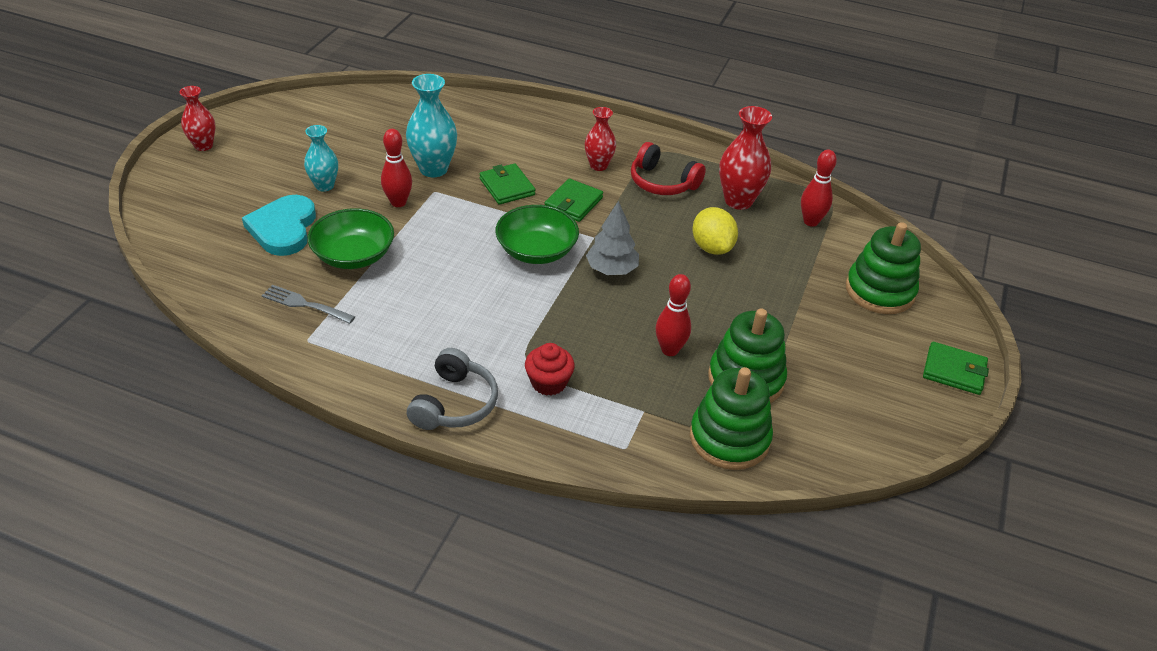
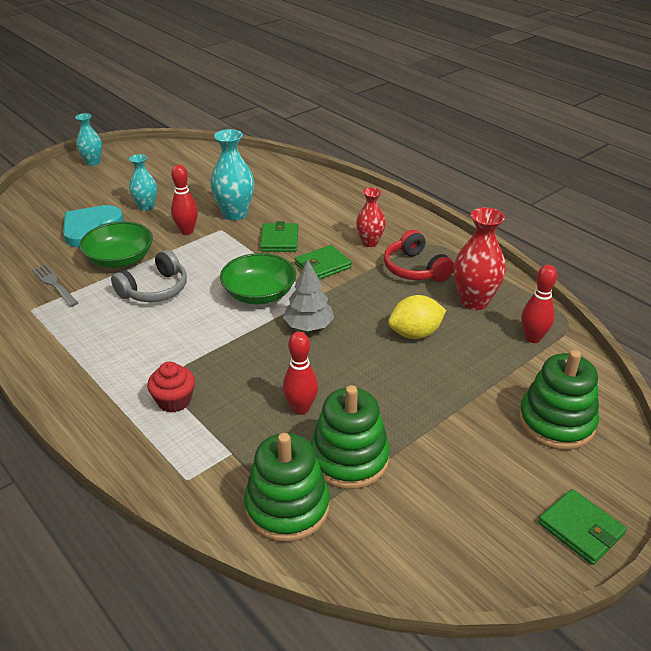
camera: 30 degrees right, 5 degrees down
red vase [180,86,216,151] -> turquoise vase [75,113,102,166]
grey headphones [407,348,498,430] -> grey headphones moved to [111,250,187,302]
yellow lemon [692,207,738,255] -> yellow lemon turned 60 degrees clockwise [388,295,446,339]

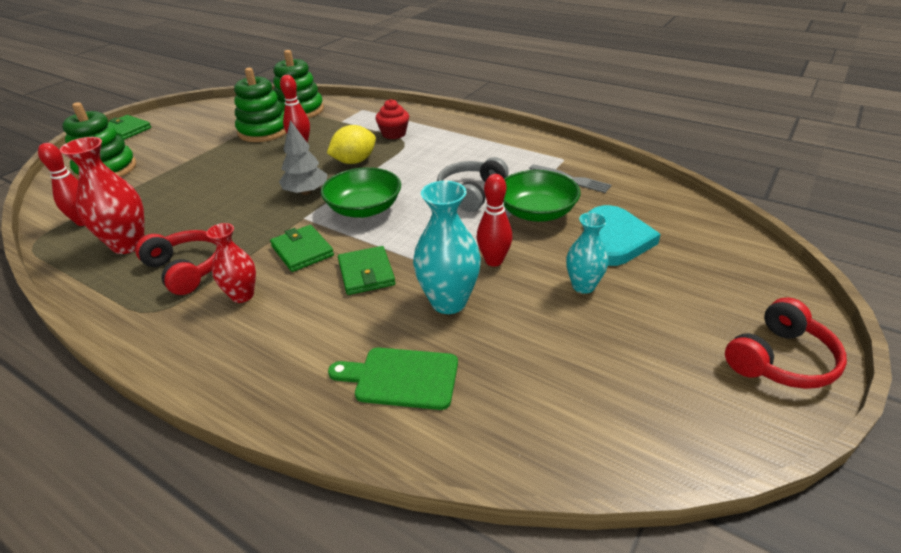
camera: 165 degrees right, 0 degrees up
turquoise vase [75,113,102,166] -> red headphones [725,297,847,389]
green wallet [295,245,352,280] -> green wallet turned 75 degrees counterclockwise [270,225,334,272]
yellow lemon [388,295,446,339] -> yellow lemon moved to [327,125,376,164]
none -> green cutting board [328,348,458,410]

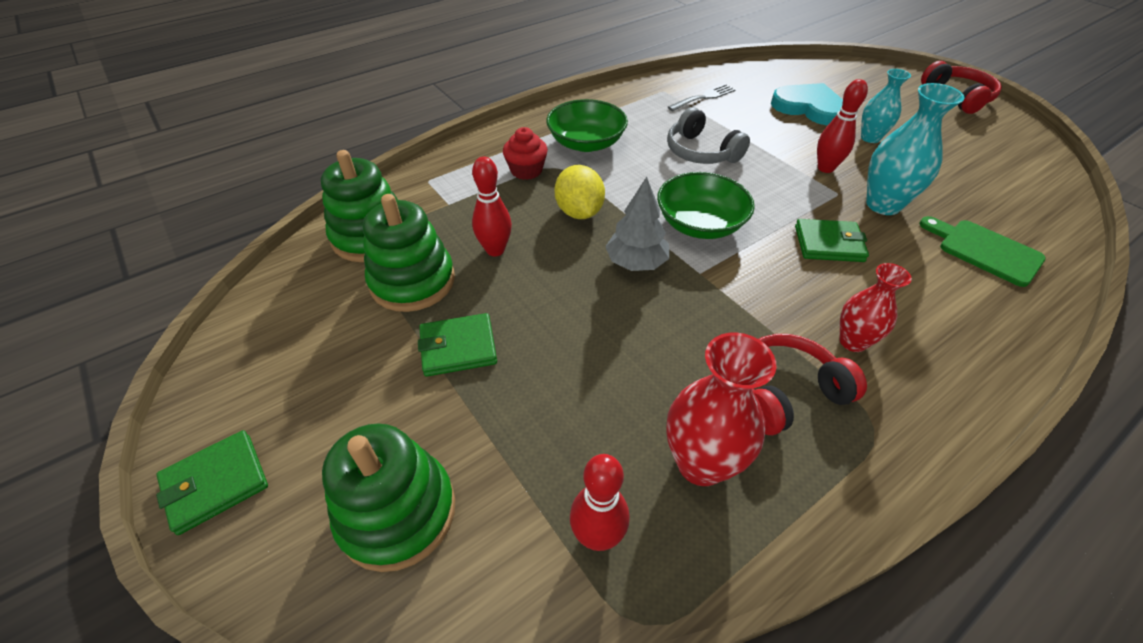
camera: 70 degrees left, 10 degrees up
green wallet [270,225,334,272] -> green wallet moved to [418,313,497,377]
green cutting board [328,348,458,410] -> green cutting board turned 105 degrees clockwise [919,216,1046,287]
green bowl [503,170,580,222] -> green bowl moved to [546,99,628,152]

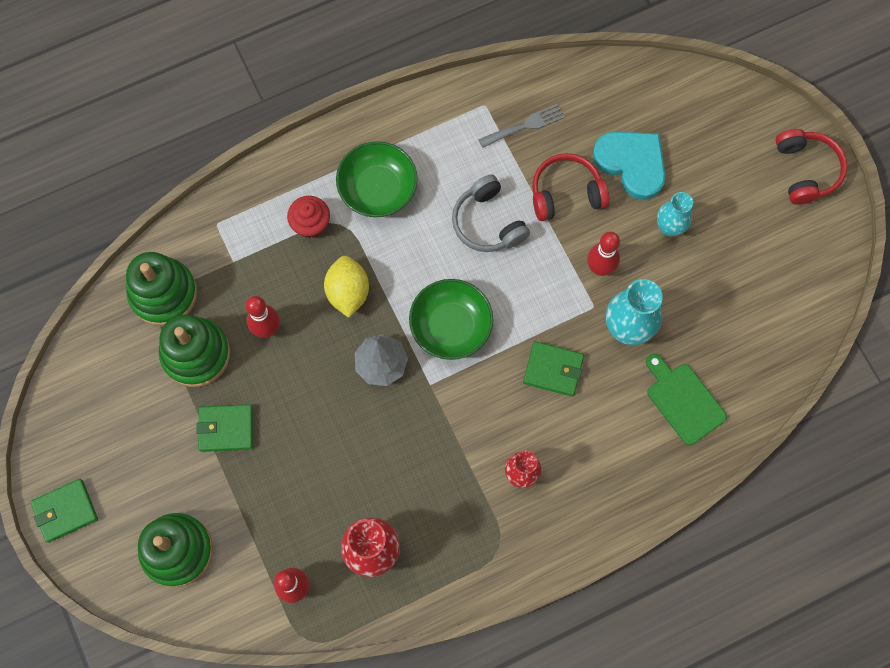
camera: 10 degrees right, 25 degrees up
red headphones [753,334,867,435] -> red headphones moved to [532,153,609,221]

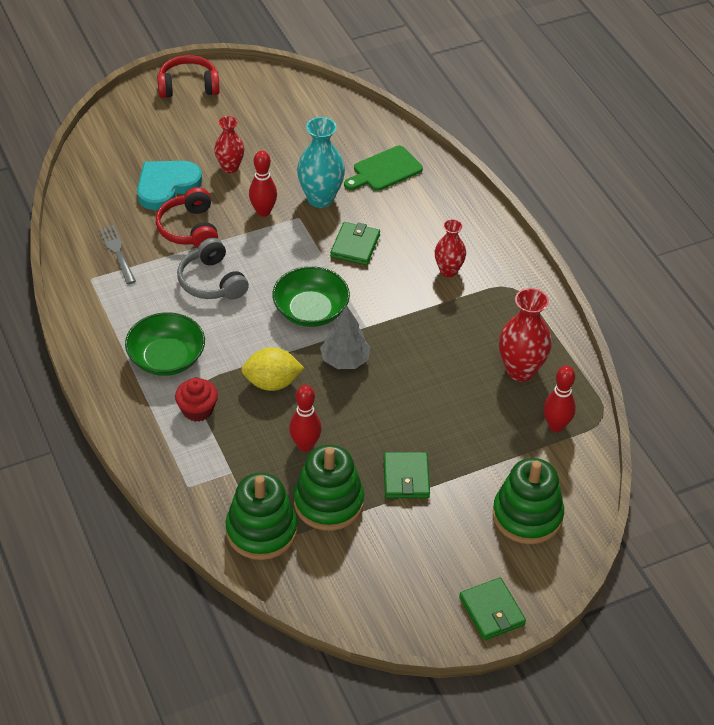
camera: 90 degrees left, 25 degrees down
grey headphones [452,174,530,252] -> grey headphones turned 90 degrees clockwise [177,238,249,300]
turquoise vase [657,192,693,237] -> red vase [214,116,244,173]

